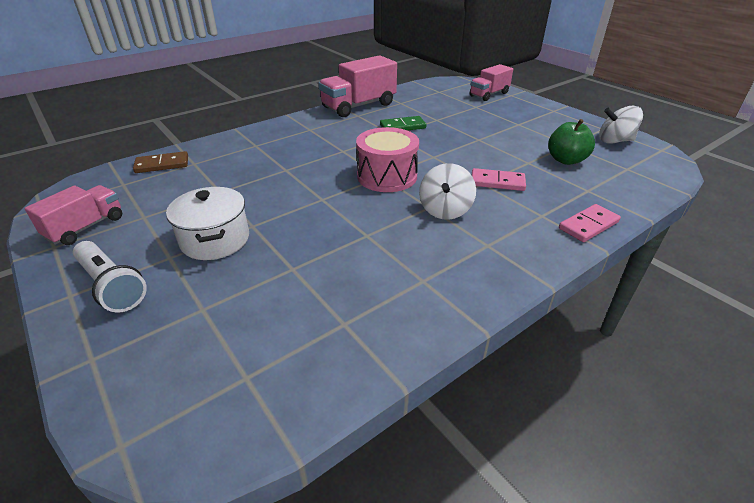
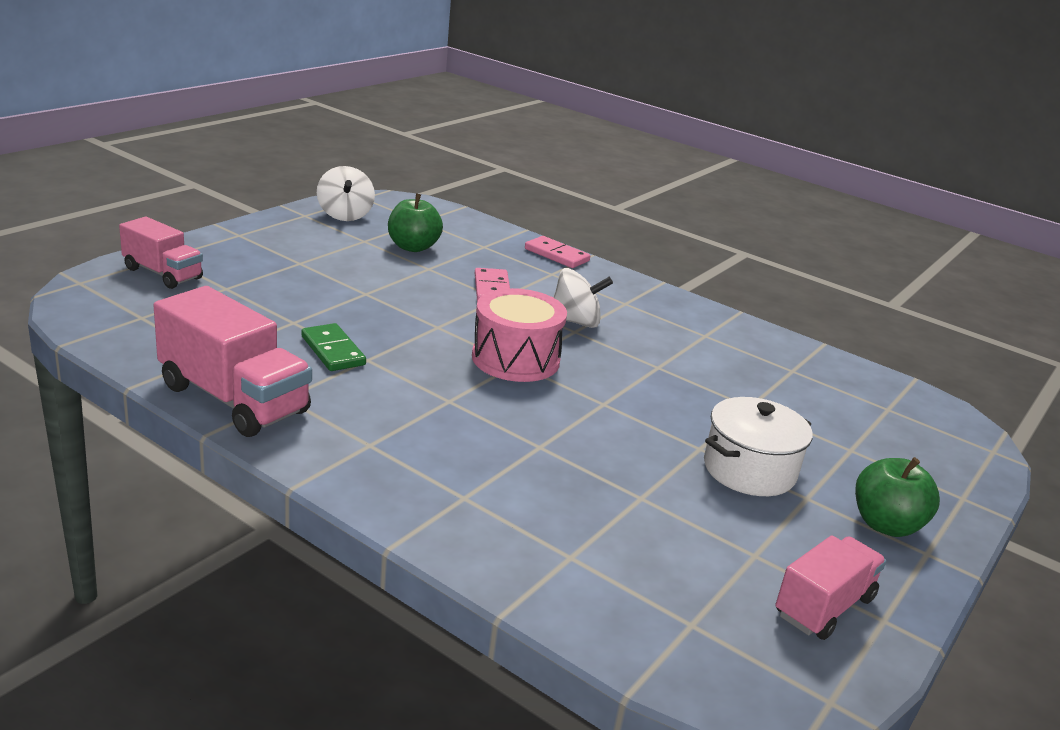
camera: 110 degrees left, 10 degrees down
pink truck [24,185,122,245] -> pink truck turned 120 degrees clockwise [775,535,886,640]
white flashlight [73,241,147,313] -> green apple [855,457,940,537]
brown domino [133,151,188,173] -> none

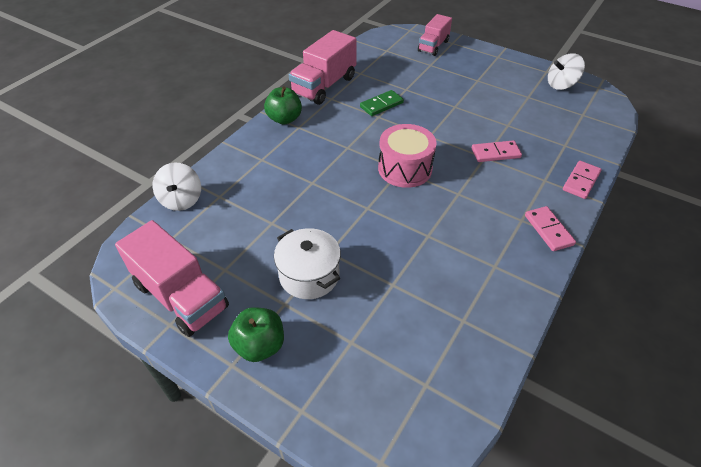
camera: 90 degrees right, 20 degrees up
green apple [388,193,443,252] -> green apple moved to [264,87,302,125]
white spinning top [553,268,613,328] -> white spinning top moved to [153,163,201,211]
pink truck [775,535,886,640] -> pink truck [115,220,229,337], size x1.60
none -> pink domino [525,206,576,251]

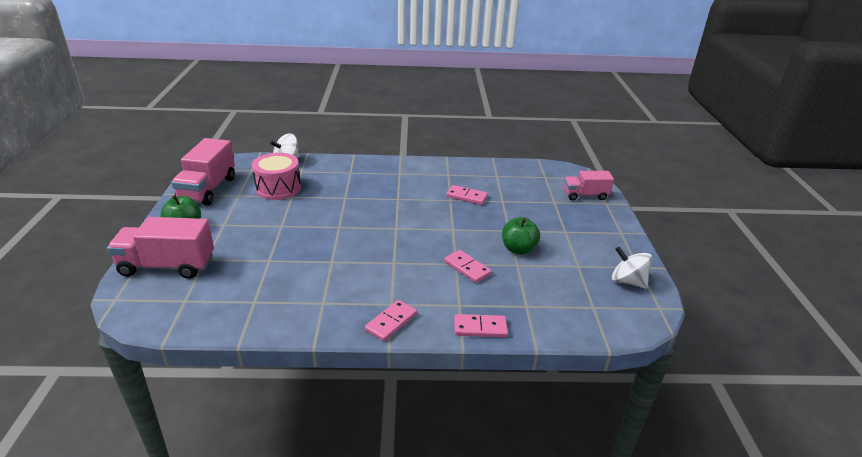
camera: 55 degrees right, 15 degrees down
green apple [264,87,302,125] -> green apple moved to [502,217,540,255]
white pot [274,228,341,299] -> none
pink truck [289,30,357,105] -> pink truck moved to [107,217,214,279]
green domino [360,90,404,116] -> pink domino [446,185,488,205]
pink drum [378,124,437,188] -> pink drum moved to [252,153,301,200]

